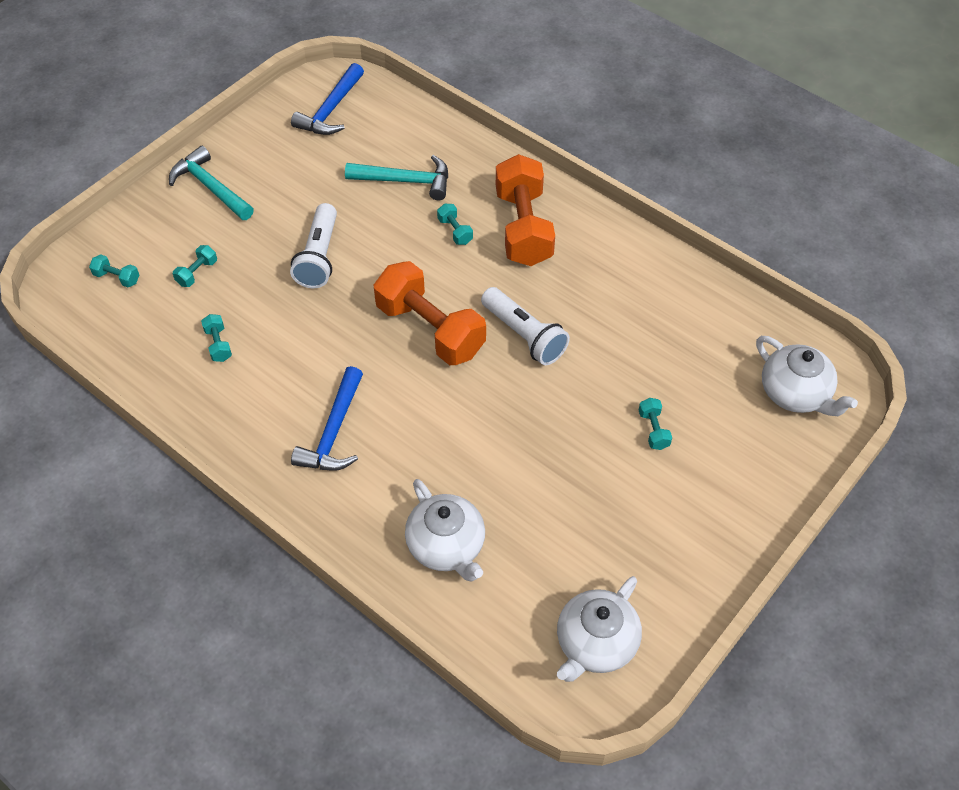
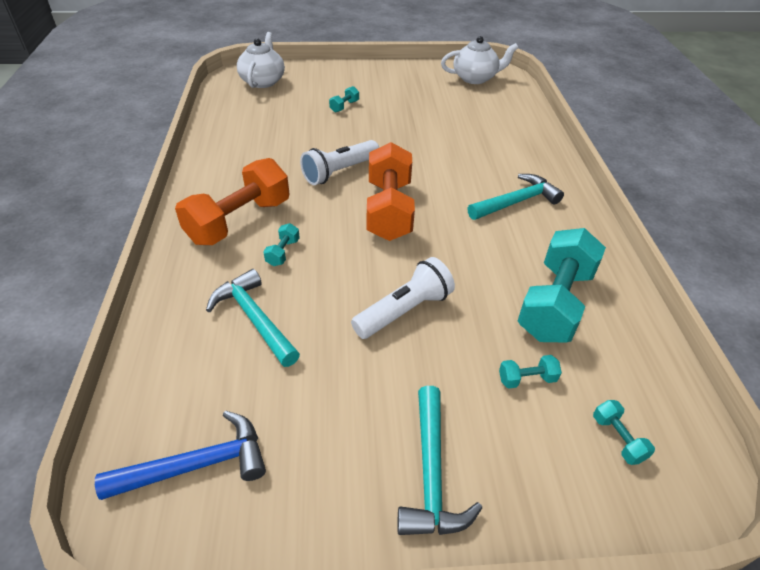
camera: 135 degrees left, 10 degrees down
turquoise dumbbell [201,314,232,362] -> turquoise dumbbell [518,228,606,342], size x2.46
blue hammer [291,366,363,471] -> turquoise hammer [468,174,564,220]
white teapot [405,479,485,581] -> none
white flashlight [481,287,570,365] -> white flashlight turned 135 degrees counterclockwise [300,140,379,185]

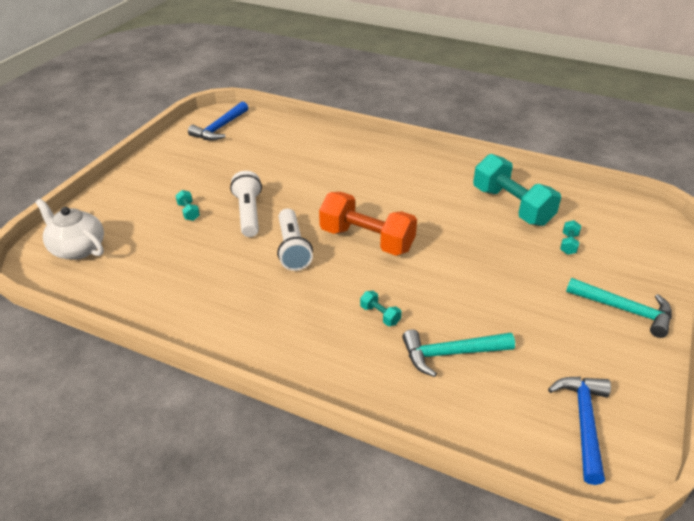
camera: 60 degrees left, 5 degrees down
orange dumbbell [175,158,290,245] -> none
white flashlight [351,257,455,339] -> white flashlight moved to [230,171,262,237]
white teapot [441,36,518,84] -> blue hammer [188,101,248,141]
turquoise hammer [468,174,564,220] -> none
turquoise dumbbell [593,400,655,465] -> none

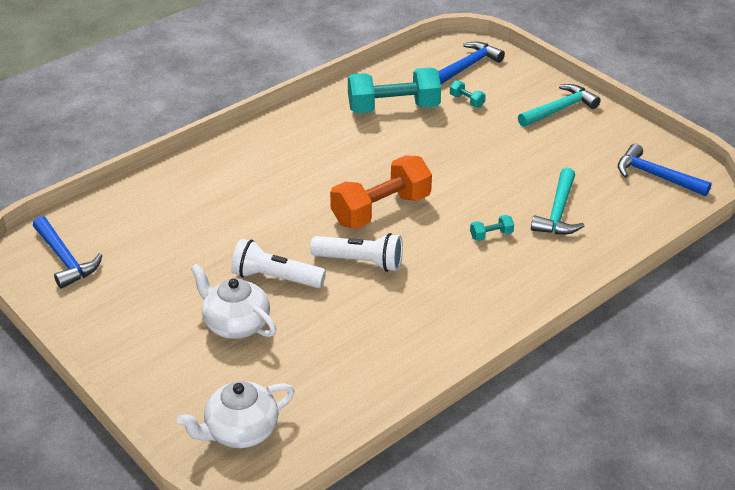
camera: 65 degrees left, 0 degrees up
turquoise dumbbell [175,190,200,221] -> white teapot [191,264,276,339]
none -> blue hammer [438,41,505,84]

